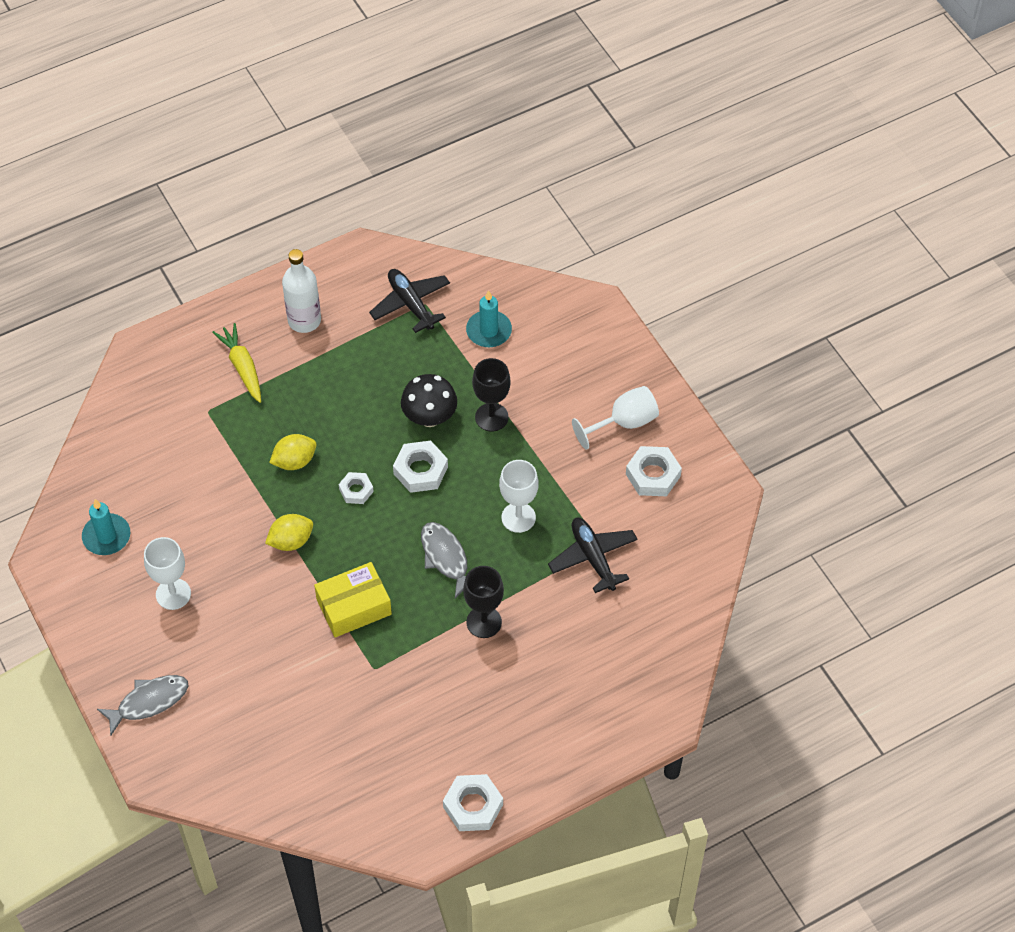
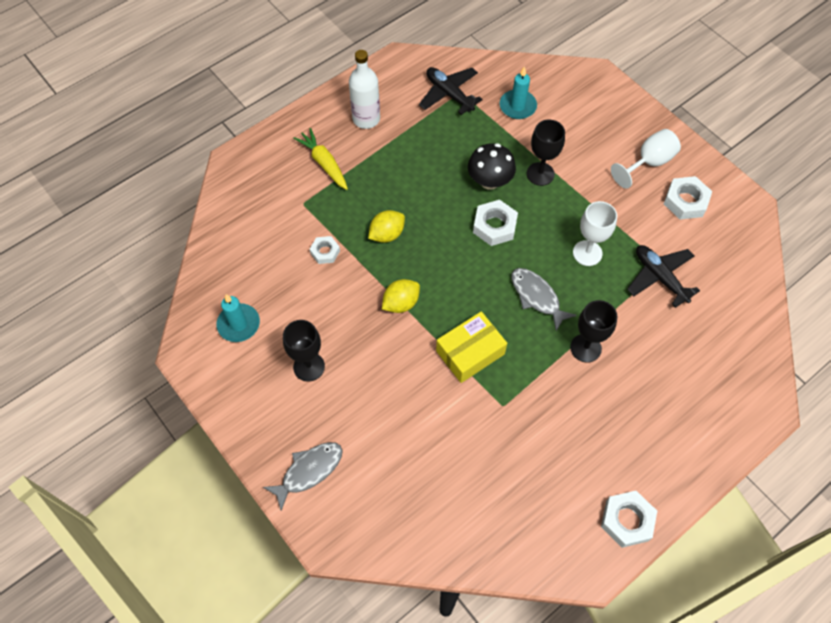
camera: 10 degrees left, 5 degrees up
white goblet [144,537,191,610] -> black goblet [283,320,325,382]
white nut [339,472,374,504] -> white nut moved to [310,236,340,264]

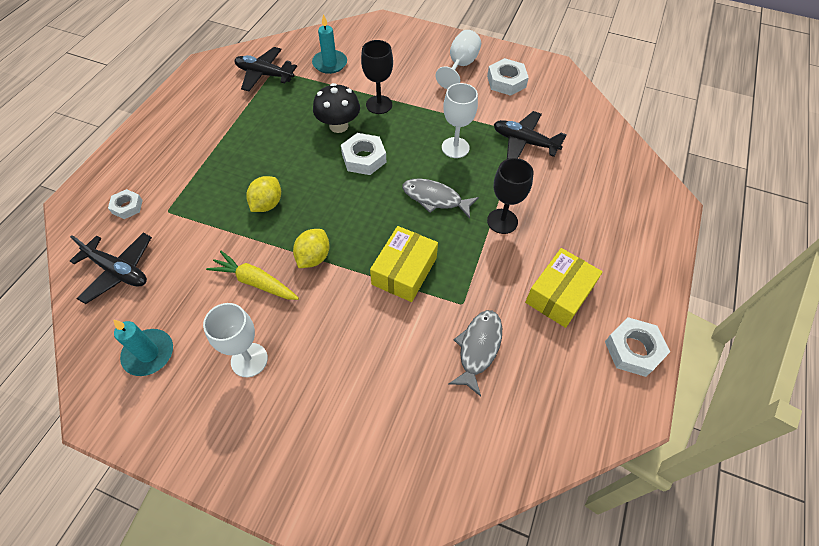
camera: 30 degrees left, 5 degrees down
grey fish [263,442,343,511] -> grey fish moved to [448,310,502,397]
black goblet [283,320,325,382] -> white goblet [203,303,268,377]
yellow carrot [293,128,348,190] -> yellow carrot moved to [206,251,299,300]
white nut [310,236,340,264] -> white nut moved to [108,189,143,219]
white bottle [349,50,380,129] -> none
none -> black plane [70,233,152,304]
none -> yellow box [525,248,603,328]

